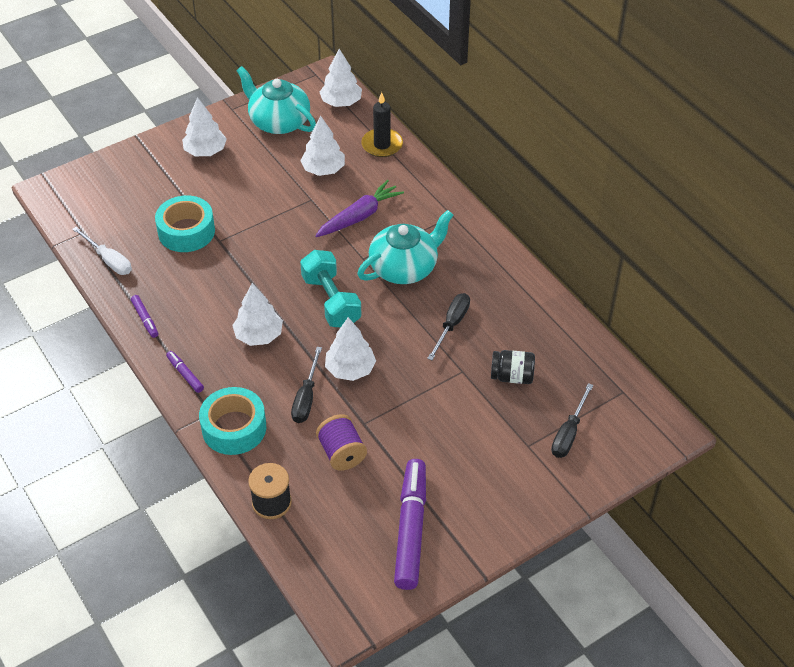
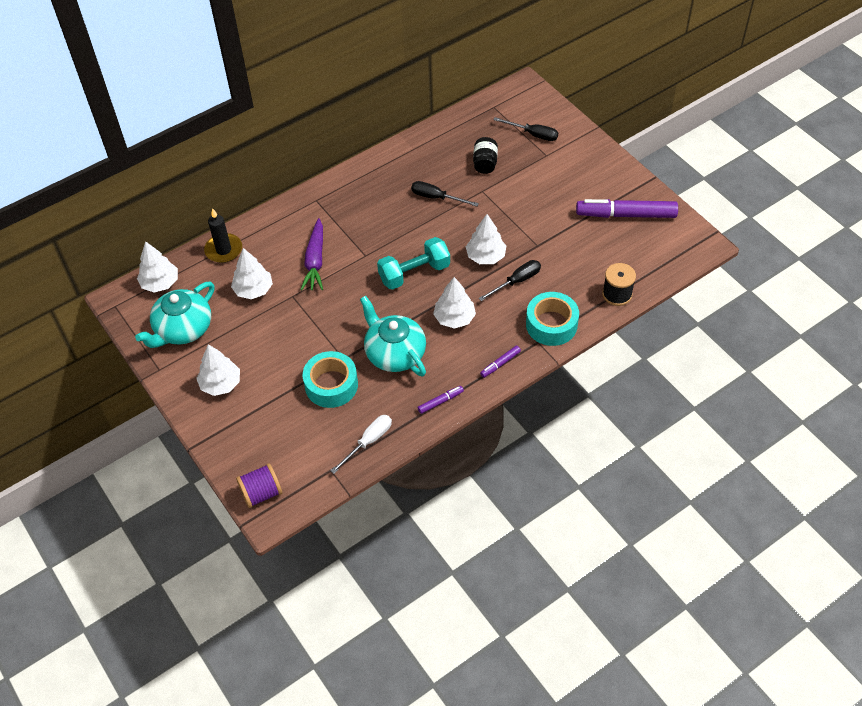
camera: 90 degrees left, 5 degrees up
black screwdriver [291,347,322,423] -> black screwdriver turned 45 degrees counterclockwise [479,260,541,301]
purple carrot [315,180,404,237] -> purple carrot turned 135 degrees counterclockwise [301,218,323,290]
purple spool [316,414,367,471] -> purple spool moved to [236,463,282,508]
turquoise teapot [357,210,454,284] -> turquoise teapot moved to [360,296,426,376]

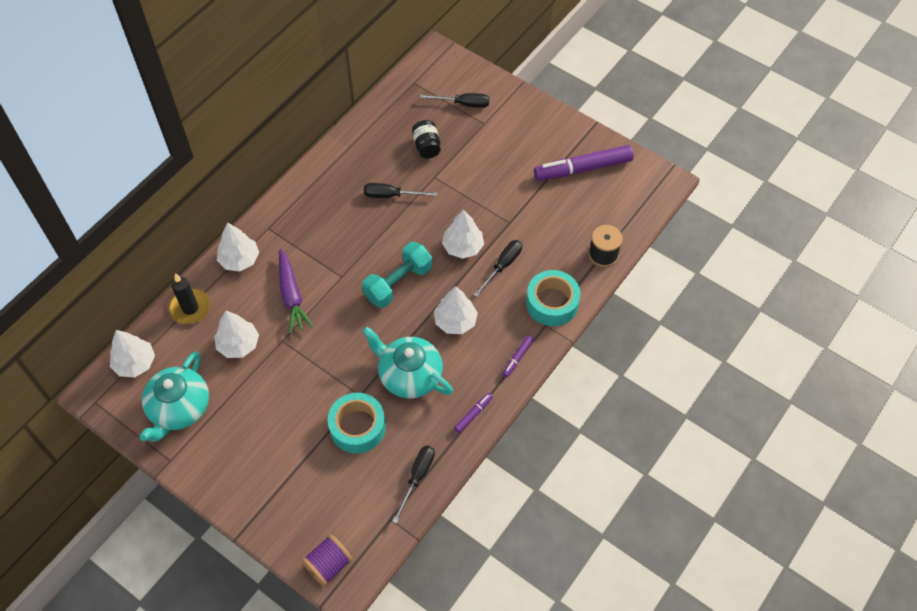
camera: 20 degrees left, 5 degrees up
white tree [196,344,240,396] -> white tree moved to [217,222,259,271]
white screwdriver [331,415,392,474] -> black screwdriver [392,445,435,523]

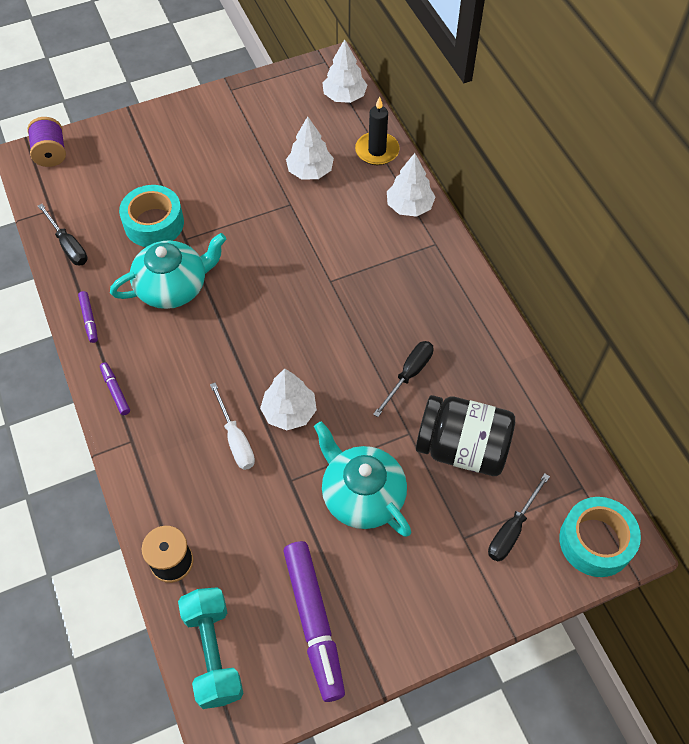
camera: 120 degrees right, 0 degrees up
turquoise teapot [139,351,209,442] -> turquoise teapot moved to [314,421,411,537]
purple carrot [279,249,314,333] -> none
turquoise dumbbell [362,242,432,308] -> turquoise dumbbell moved to [178,587,243,709]
black jar [412,120,441,158] -> black jar [416,395,515,476], size x1.86
white tree [434,286,478,334] -> none
black screwdriver [473,240,522,297] -> white screwdriver [210,383,255,470]
turquoise tape [526,270,581,326] -> turquoise tape moved to [559,497,641,577]
purple marker [534,145,633,181] -> purple marker turned 150 degrees clockwise [283,541,345,702]

